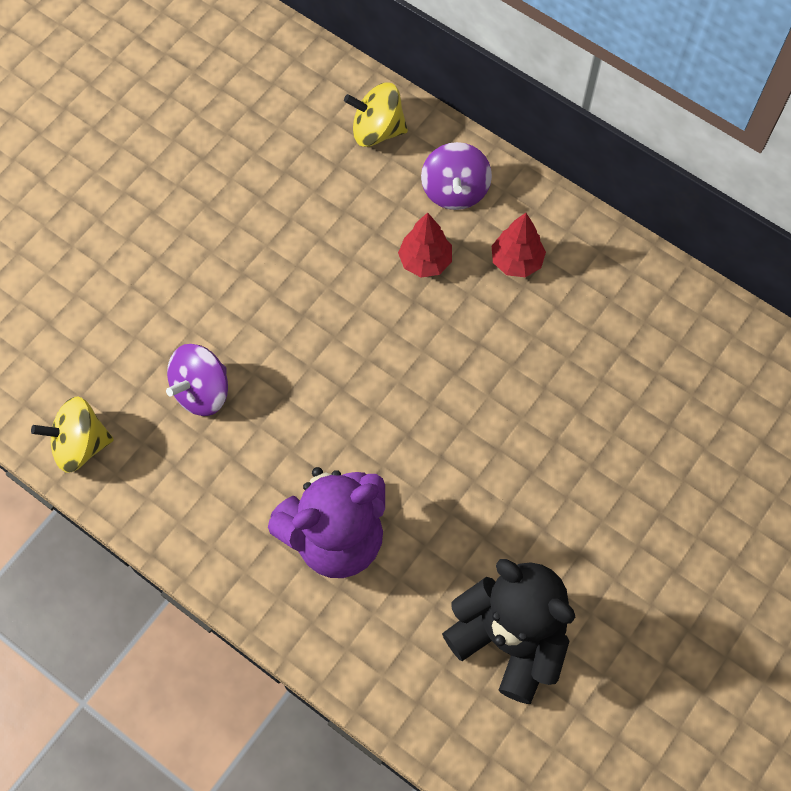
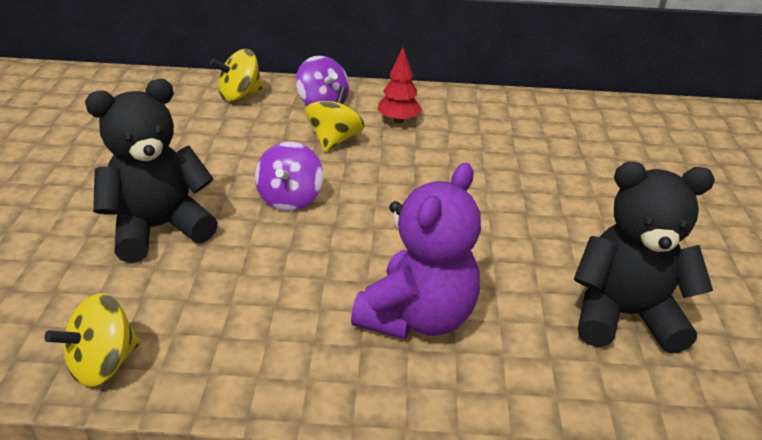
camera: 35 degrees left, 30 degrees down
purple spinning top [166,344,228,416] -> purple spinning top moved to [255,142,323,211]
red tree [398,213,452,278] -> yellow spinning top [305,86,365,152]
none -> black teddy bear [85,79,218,263]

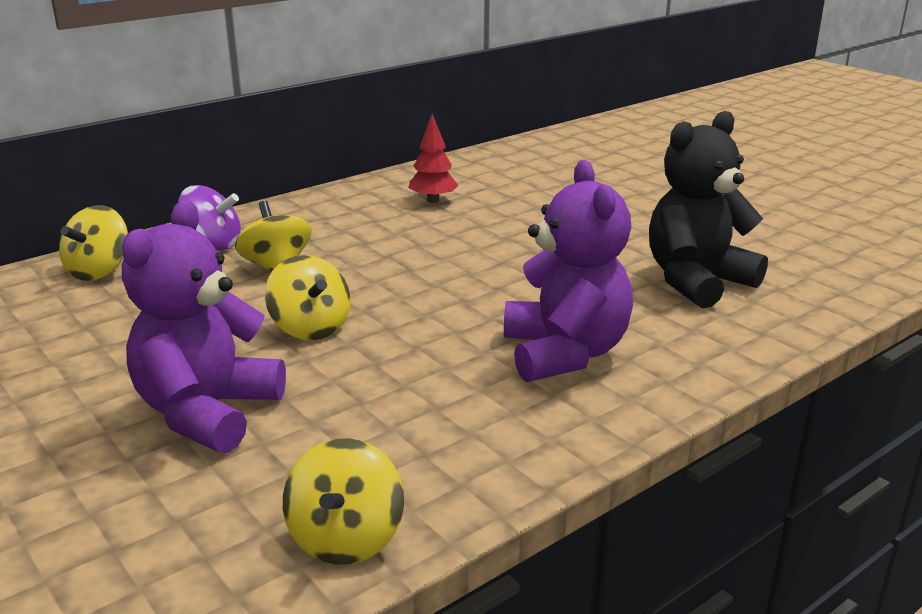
camera: 40 degrees left, 10 degrees down
black teddy bear [85,79,218,263] -> purple teddy bear [122,200,286,453]
purple spinning top [255,142,323,211] -> yellow spinning top [265,255,350,340]
red tree [378,47,422,123] -> red tree moved to [408,114,459,203]

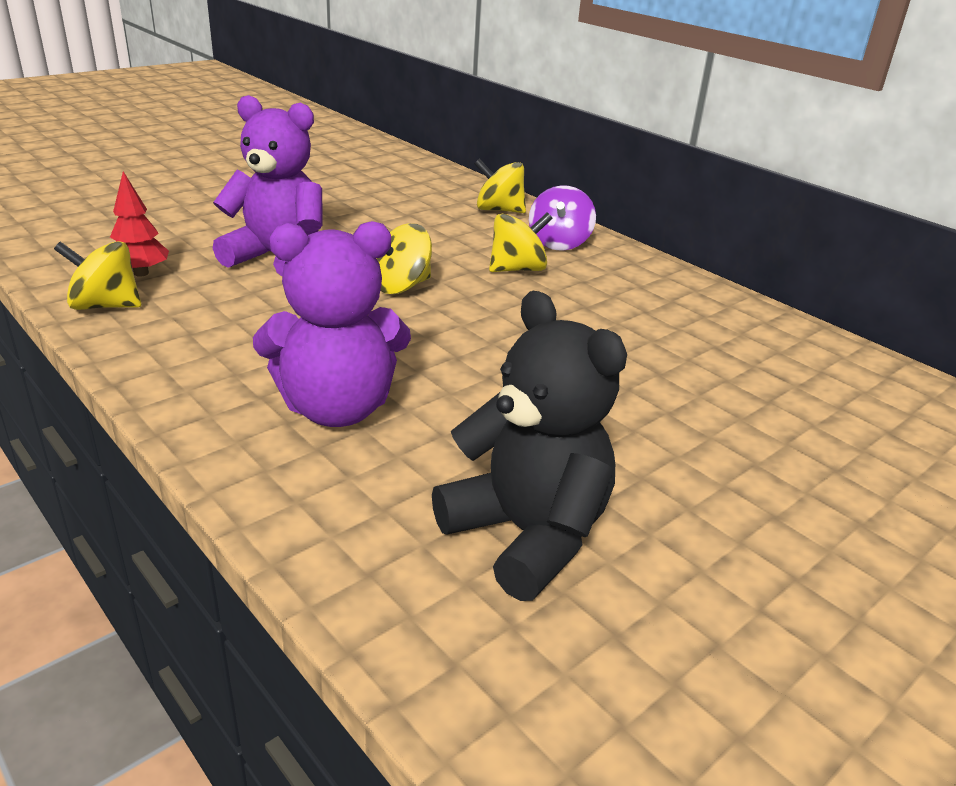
camera: 85 degrees right, 5 degrees up
red tree [408,114,459,203] -> red tree moved to [110,171,169,277]

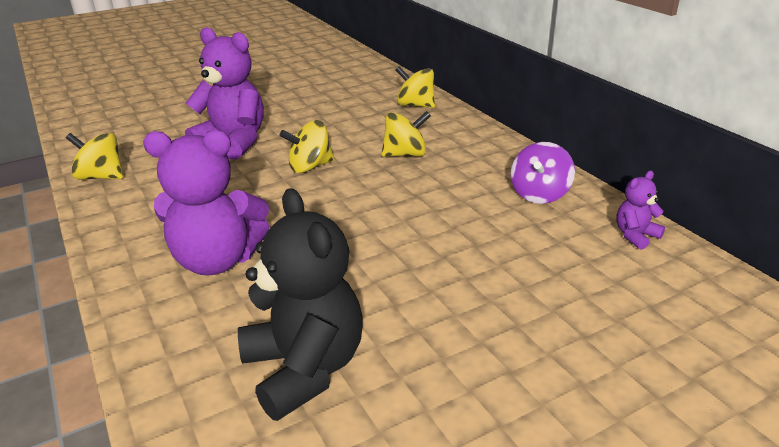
camera: 15 degrees right, 0 degrees up
red tree [110,171,169,277] -> none
purple spinning top [529,185,596,251] -> purple spinning top moved to [510,142,575,204]
none -> purple teddy bear [616,171,665,250]

